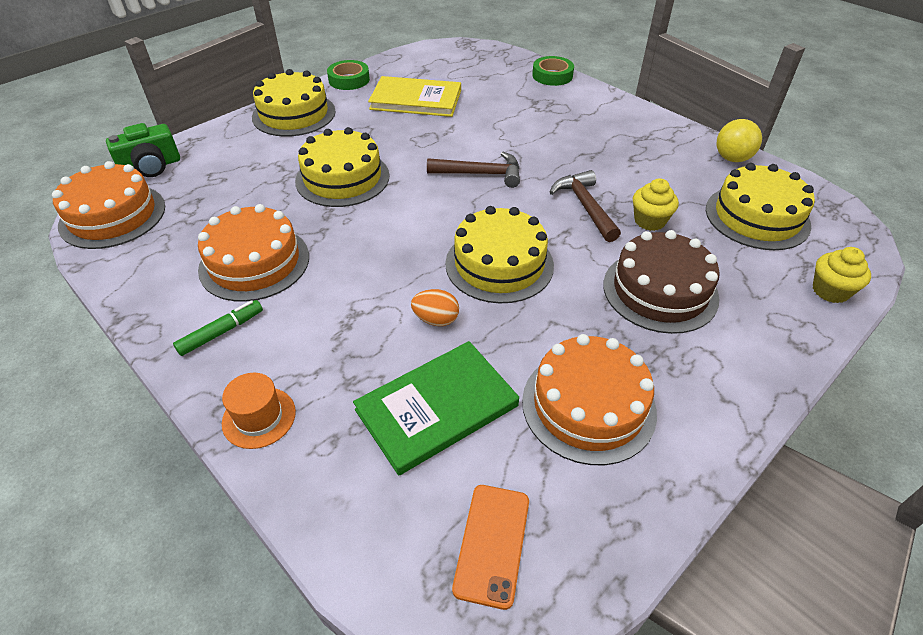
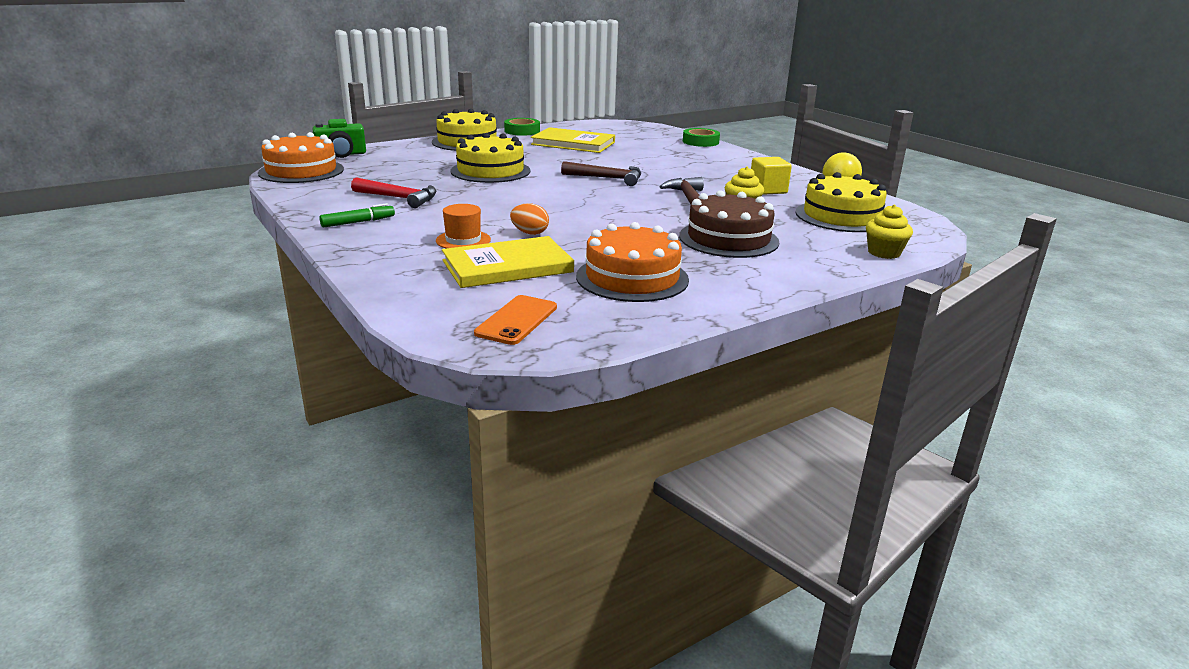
camera: 10 degrees right, 20 degrees down
orange cake [198,204,309,302] -> red hammer [351,177,436,208]
orange hat [222,373,296,449] -> orange hat moved to [436,204,491,248]
green book [353,341,519,475] -> yellow book [442,236,574,288]
yellow cake [445,206,554,303] -> none
none -> yellow cube [751,157,792,195]

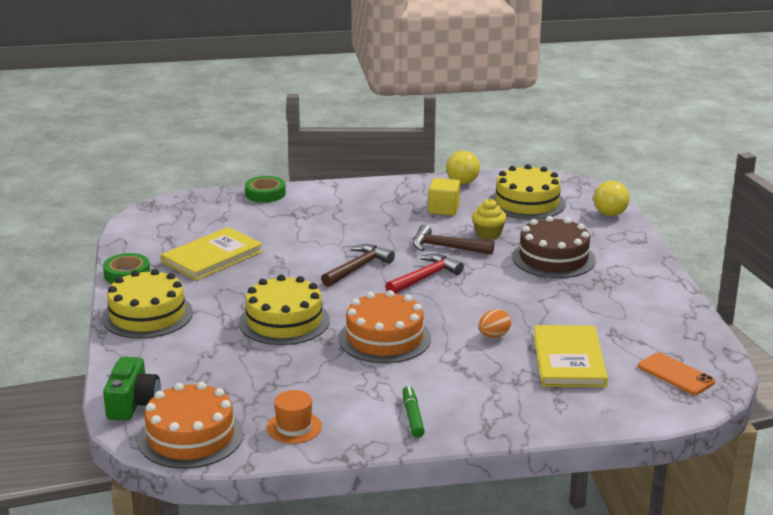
camera: 65 degrees left, 0 degrees up
red hammer [351,177,436,208] -> red hammer moved to [385,254,464,294]
orange hat [436,204,491,248] -> orange hat moved to [267,390,322,444]
orange cake [576,222,689,302] -> orange cake moved to [339,290,431,363]
yellow cupcake [866,205,913,259] -> yellow ball [594,181,630,216]

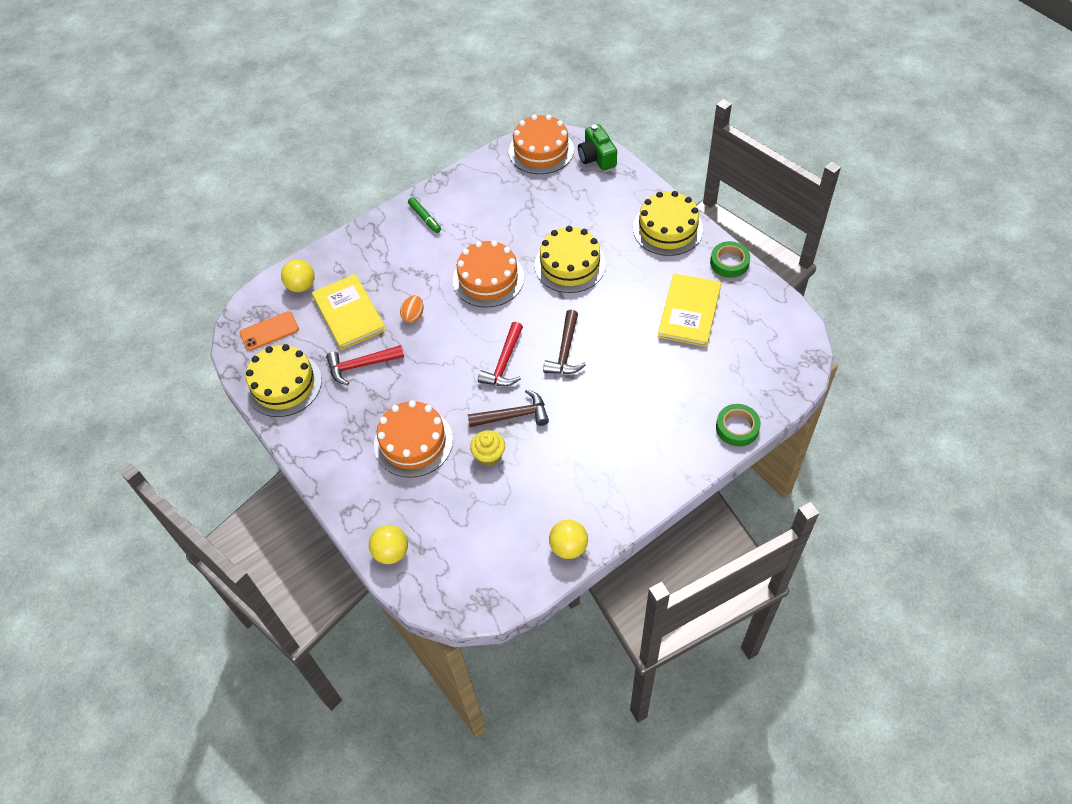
camera: 155 degrees right, 30 degrees up
orange hat [267,390,322,444] -> none
yellow cube [428,178,460,215] -> none
yellow cake [490,164,566,220] -> yellow cake moved to [246,344,322,417]
brown cake [512,216,596,278] -> orange cake [374,400,453,478]
orange phone [638,352,715,395] -> orange phone turned 45 degrees counterclockwise [240,311,299,351]
none -> yellow ball [281,259,315,292]
none -> red hammer [326,345,404,385]

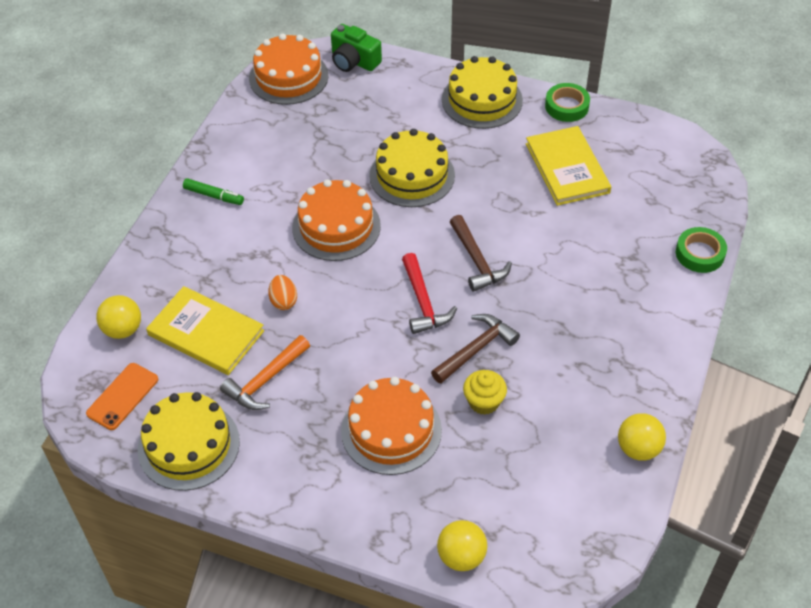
camera: 35 degrees left, 5 degrees down
red hammer [326,345,404,385] -> orange hammer [220,335,310,410]

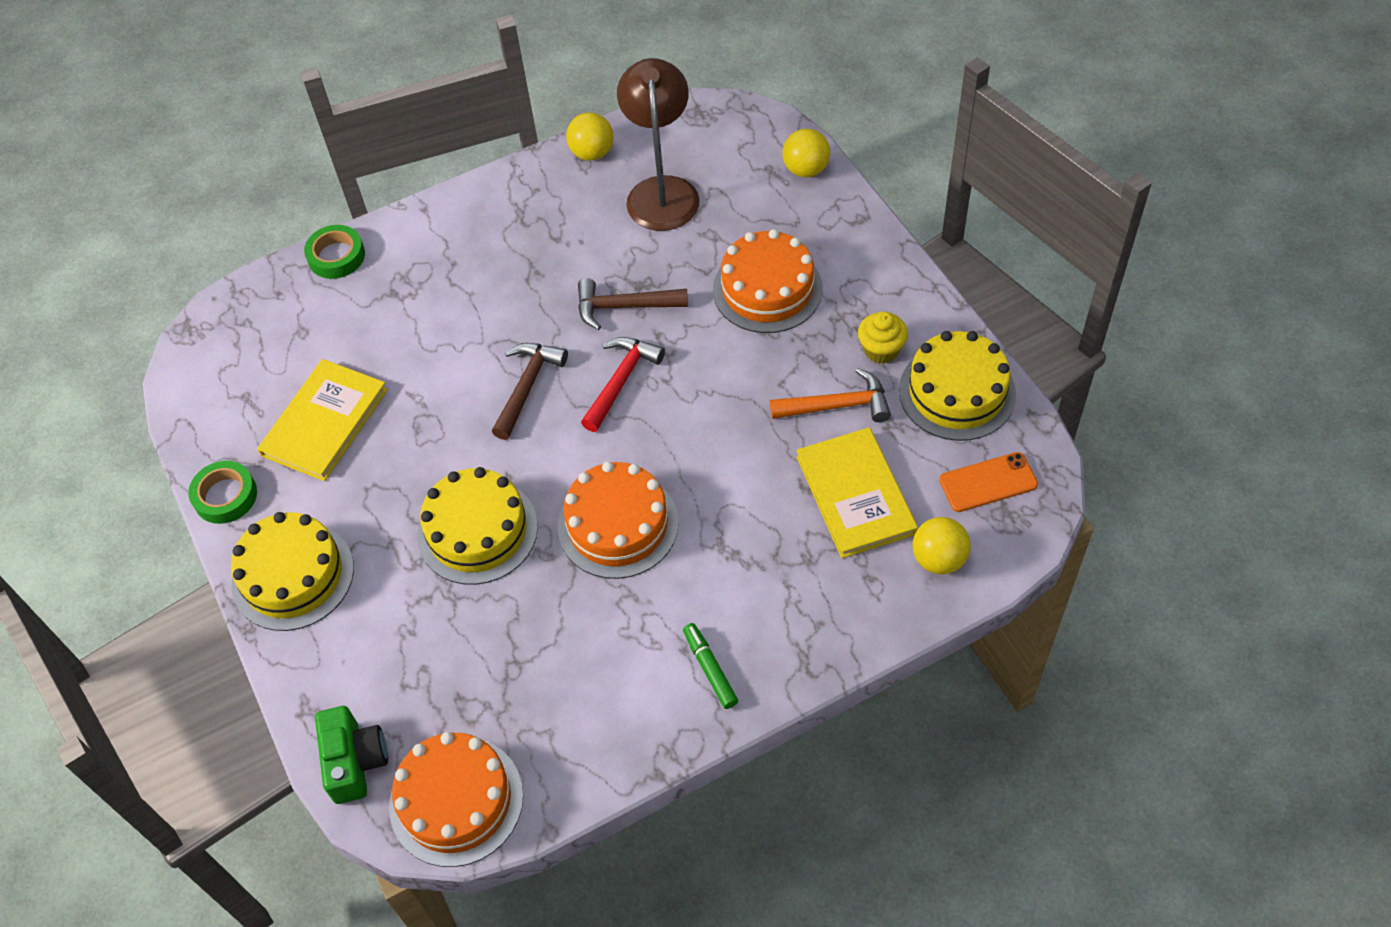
camera: 135 degrees left, 5 degrees up
orange egg [268,275,297,310] -> none
yellow cupcake [463,370,507,415] -> yellow cupcake moved to [858,311,908,364]
none -> brown lamp [617,58,700,231]

